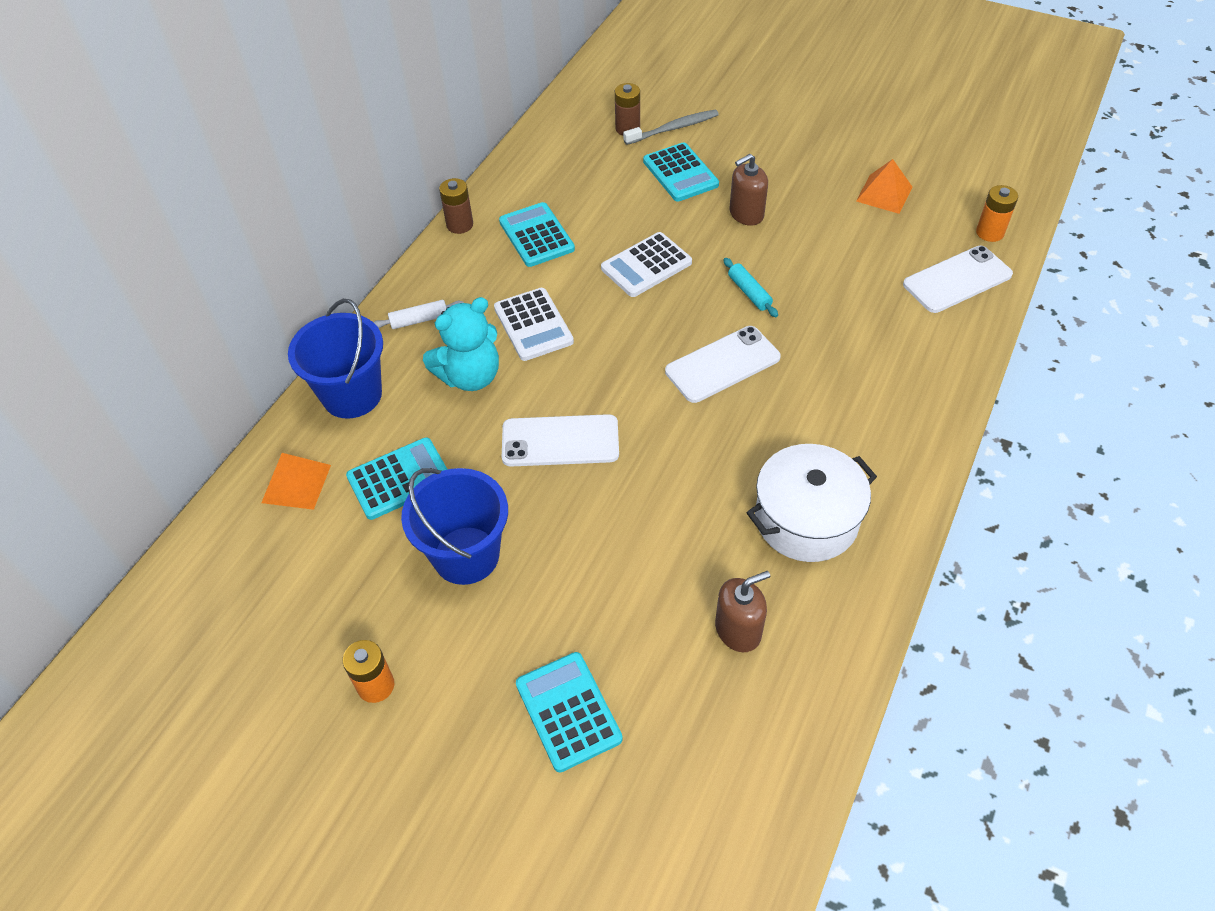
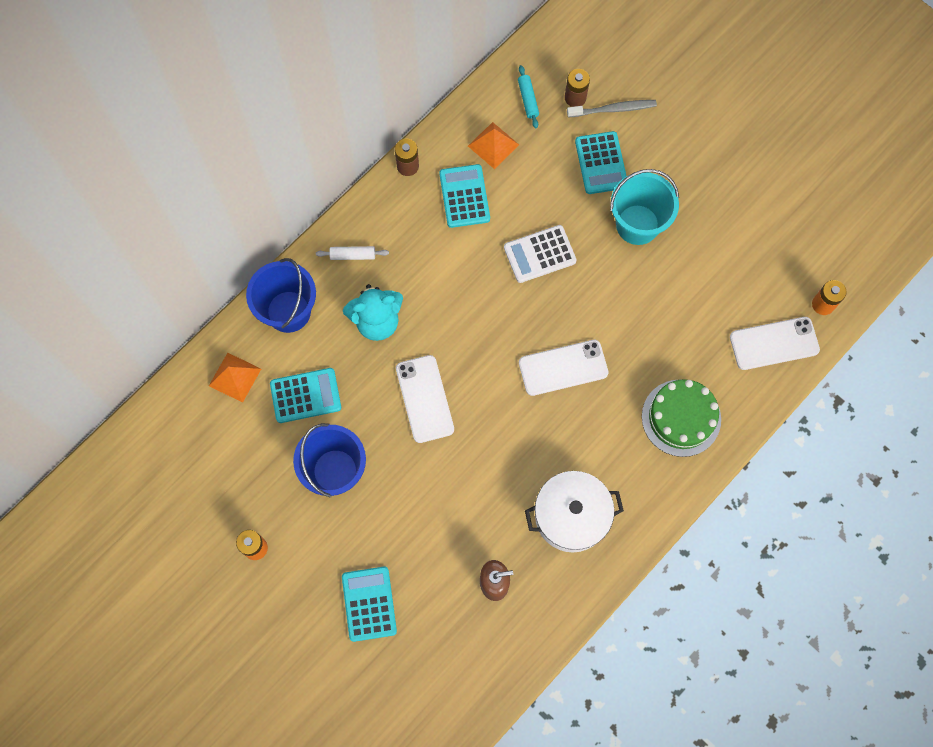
camera: 15 degrees right, 20 degrees up
white calculator [494,288,574,361] -> none
white phone [502,414,619,467] -> white phone turned 60 degrees clockwise [396,355,454,443]
turquoise rolling pin [723,258,778,317] -> turquoise rolling pin moved to [518,65,539,128]
brown soap dispenser [729,154,768,226] -> turquoise bucket [610,169,679,245]
orange pyramid [856,159,912,214] -> orange pyramid moved to [468,122,519,169]
none -> green cake [642,379,721,457]

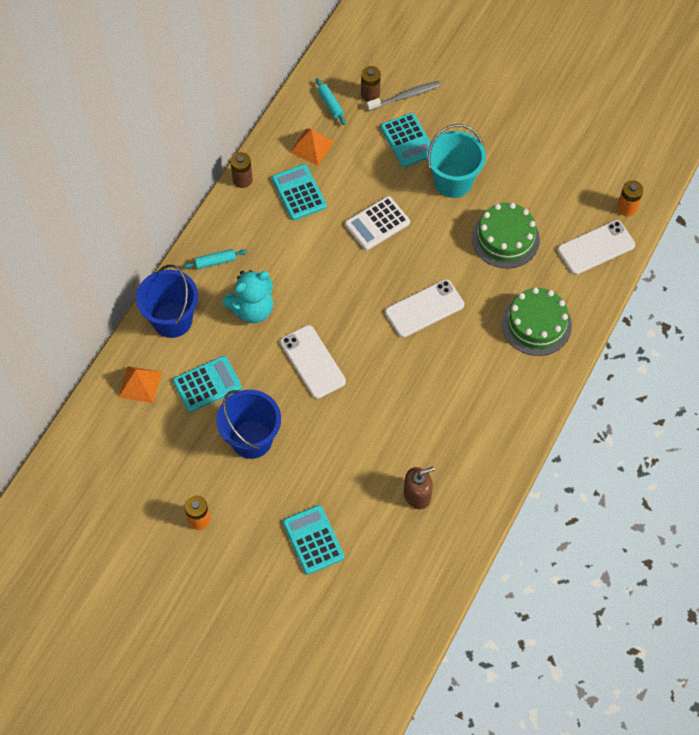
camera: 15 degrees left, 10 degrees down
white rolling pin [316,246,389,260] -> turquoise rolling pin [183,249,247,269]
white pot [525,471,624,552] -> none
none -> green cake [472,202,540,269]

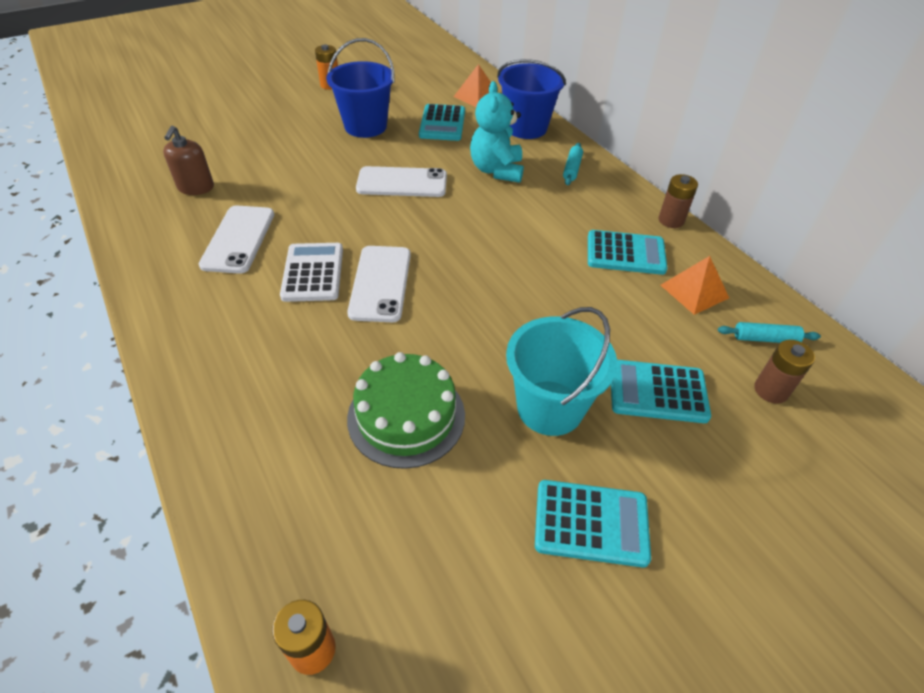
camera: 120 degrees right, 15 degrees down
turquoise calculator [283,505,344,575] -> turquoise calculator moved to [535,480,651,568]
white calculator [345,196,410,250] -> white calculator moved to [280,243,343,302]
grey toothbrush [367,81,441,111] -> none
green cake [502,287,572,356] -> none
white phone [557,220,635,275] -> white phone moved to [199,206,274,274]

